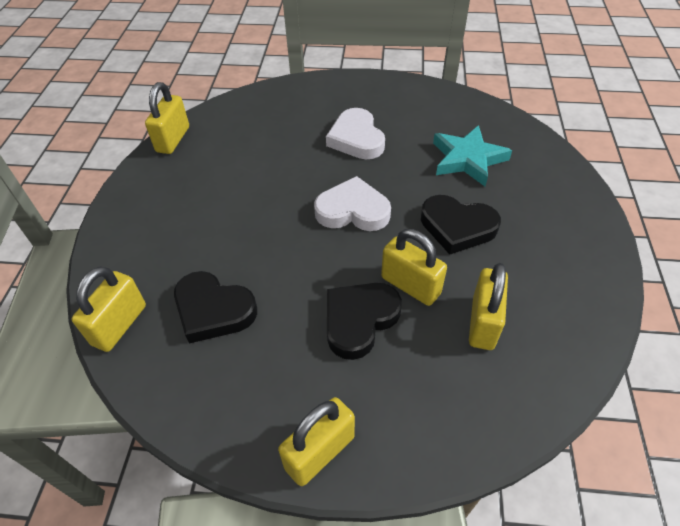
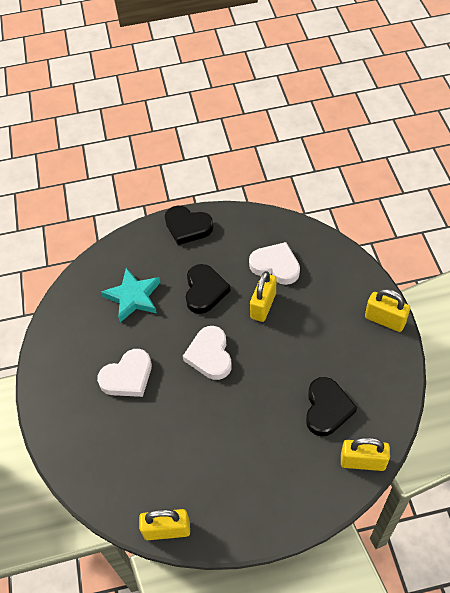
camera: 105 degrees left, 5 degrees up
black heart [327,283,402,360] -> black heart moved to [165,205,214,245]
yellow padlock [469,263,508,350] -> white heart [249,242,300,285]

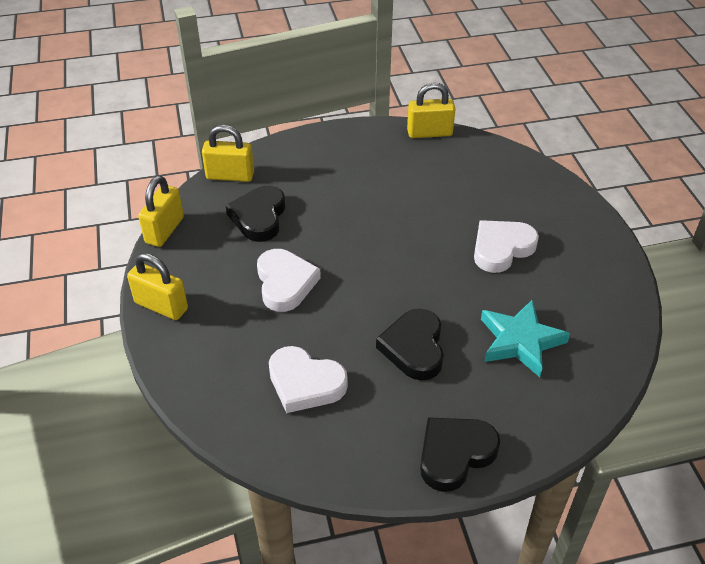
camera: 175 degrees right, 10 degrees down
black heart [165,205,214,245] -> black heart turned 60 degrees counterclockwise [420,417,500,492]
white heart [183,326,232,380] -> white heart moved to [257,249,321,312]
yellow padlock [250,271,276,322] -> yellow padlock moved to [138,176,184,247]

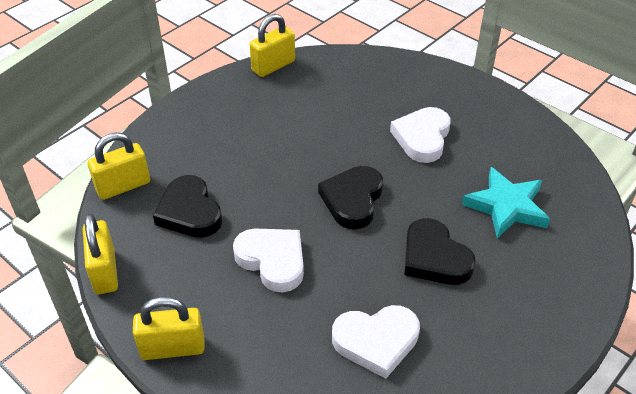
camera: 35 degrees left, 0 degrees up
black heart [420,417,500,492] -> black heart moved to [318,166,383,229]

